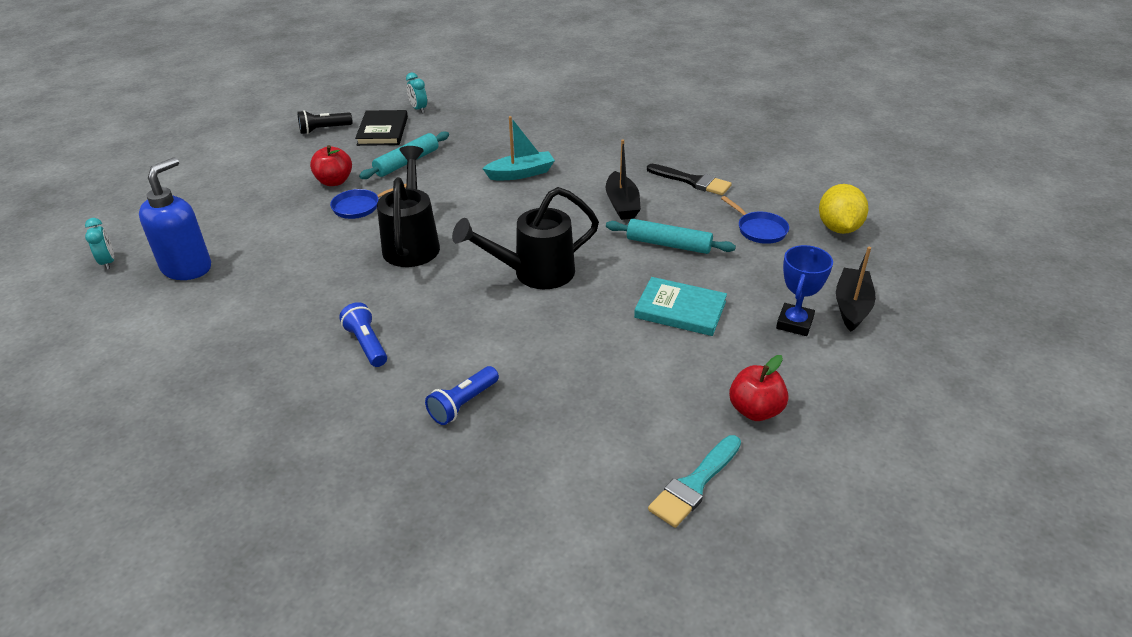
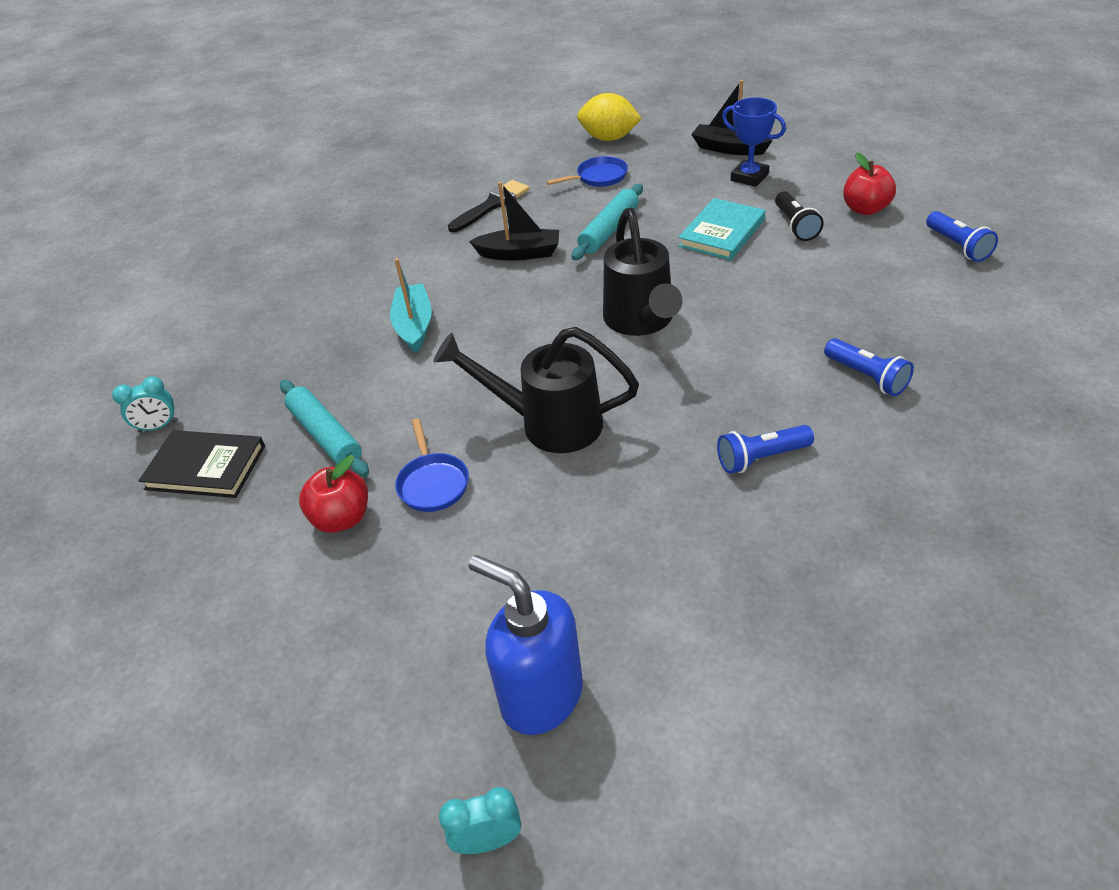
camera: 75 degrees left, 5 degrees up
black flashlight [297,110,353,134] -> black flashlight moved to [775,191,824,241]
turquoise brush [648,435,741,528] -> blue flashlight [926,211,998,262]

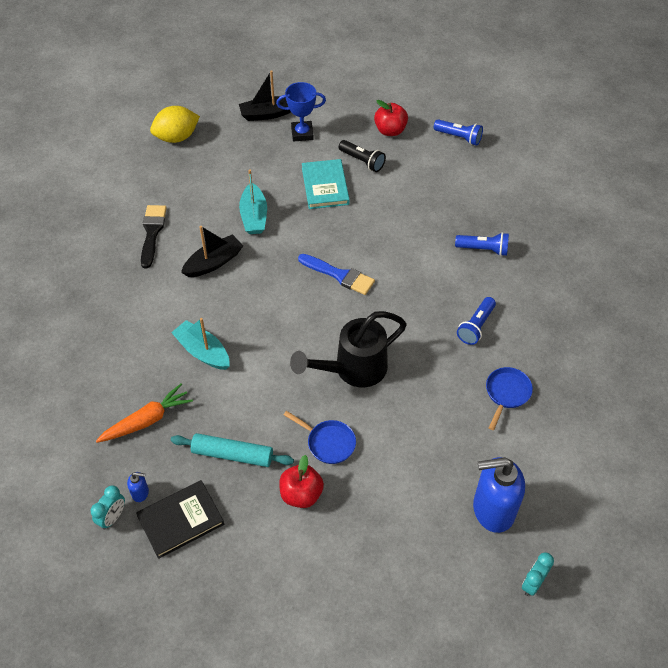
camera: 45 degrees left, 10 degrees up
blue pan [546,156,628,187] -> blue pan moved to [486,367,533,430]
turquoise rolling pin [571,184,643,260] -> turquoise boat [239,170,267,234]
black watering can [603,208,683,336] -> blue brush [298,254,375,295]
none -> orange carrot [96,384,193,443]
none -> blue soap dispenser [127,472,149,502]

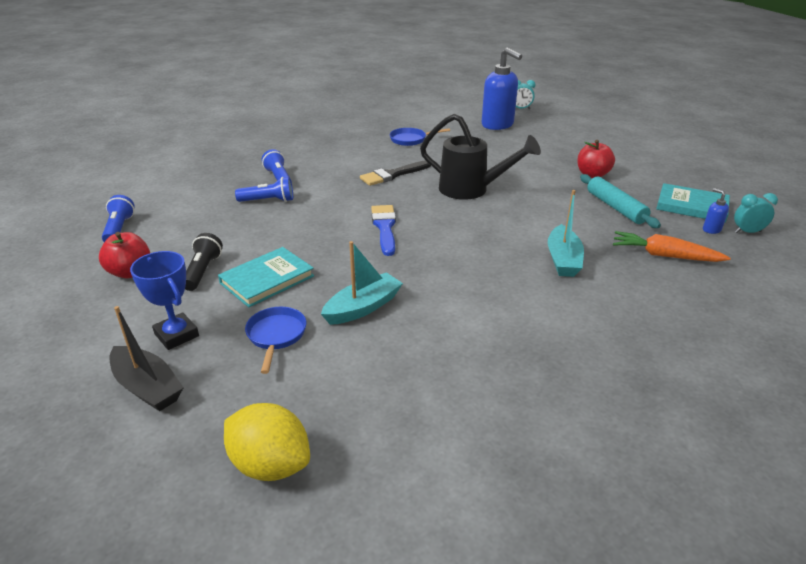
camera: 125 degrees left, 20 degrees down
black book [136,480,224,559] -> turquoise book [656,183,730,223]
black brush [141,205,167,268] -> black brush moved to [360,160,431,186]
black boat [181,226,243,277] -> none
blue pan [284,411,356,464] -> blue pan moved to [245,307,306,374]
blue flashlight [457,297,496,345] -> blue flashlight moved to [235,177,293,202]

